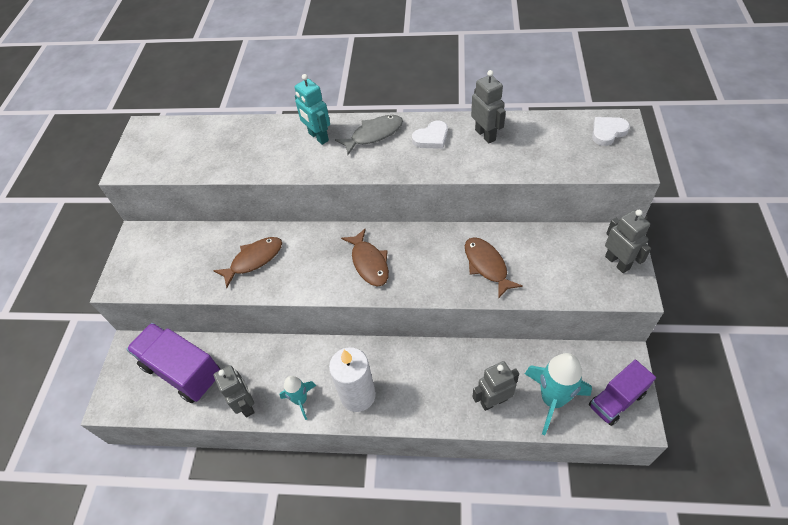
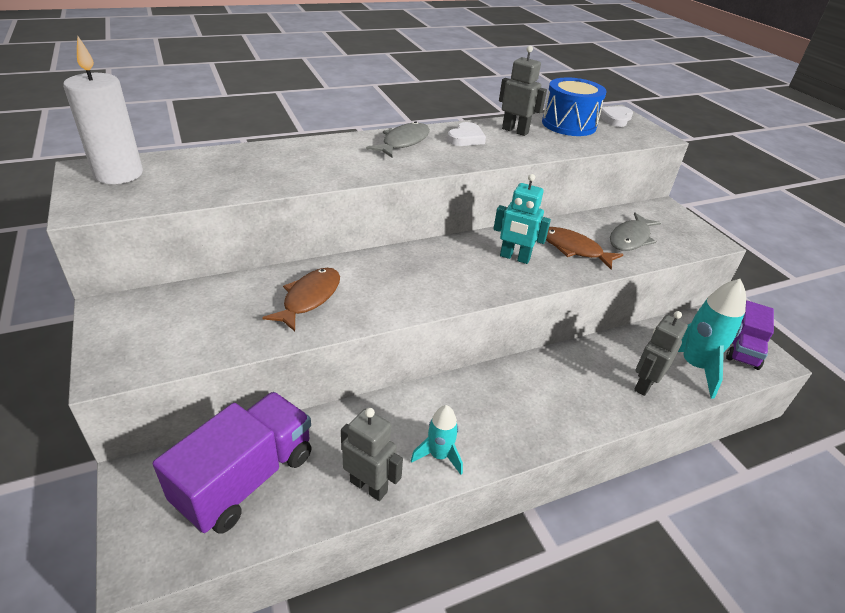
camera: 35 degrees left, 15 degrees down
purple truck [126,323,221,403] -> purple truck turned 120 degrees clockwise [153,392,312,534]
turquoise robot [295,74,330,145] -> turquoise robot moved to [493,174,551,264]
white candle [329,347,376,412] -> white candle moved to [63,36,143,184]
brown fish [341,229,389,286] -> none
grey robot [605,210,651,273] -> none
none -> blue drum [542,78,607,136]
none -> grey fish [610,212,661,251]

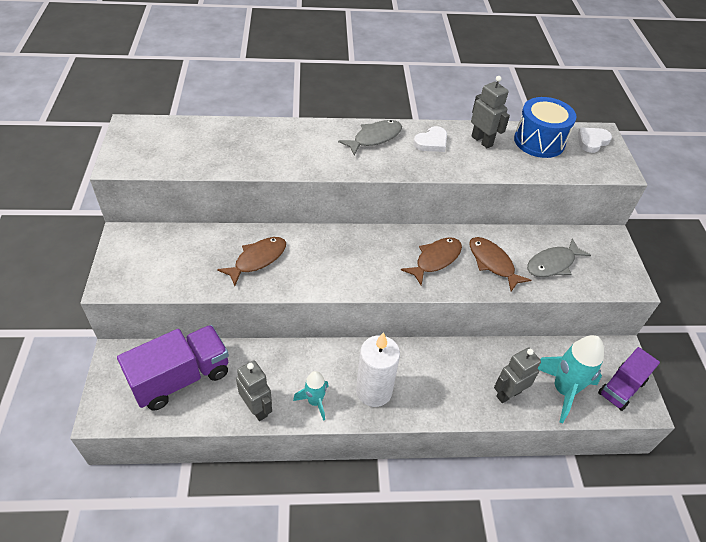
camera: 20 degrees right, 10 degrees up
white candle [63,36,143,184] -> white candle moved to [356,332,400,407]
turquoise robot [493,174,551,264] -> brown fish [401,237,462,285]

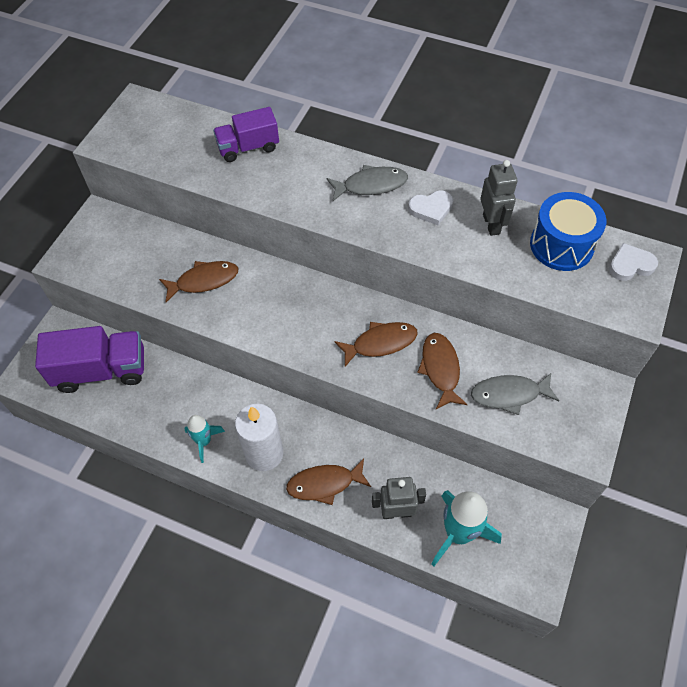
camera: 30 degrees right, 10 degrees up
grey robot [236,360,272,421] -> none
purple truck [598,347,660,411] -> purple truck moved to [213,107,279,162]
none -> brown fish [286,459,371,505]

